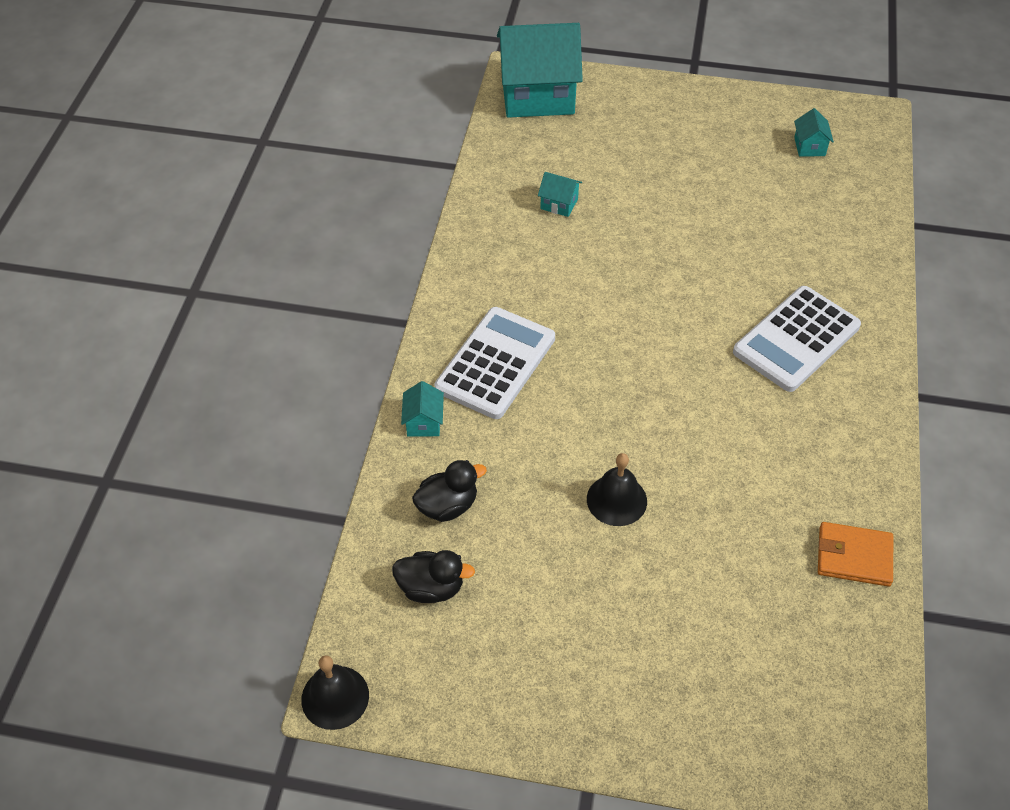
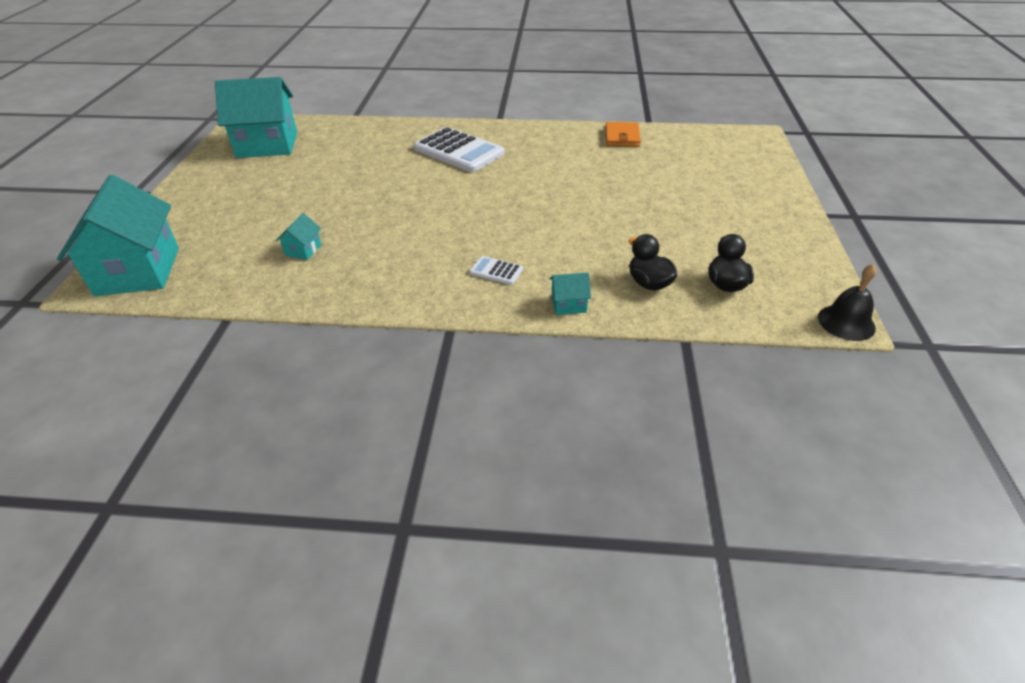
camera: 95 degrees left, 10 degrees down
white calculator [434,307,555,419] -> white calculator [470,256,523,285], size x0.45
black bell [587,453,647,526] -> none
turquoise house [794,108,834,157] -> turquoise house [215,77,297,158], size x2.44

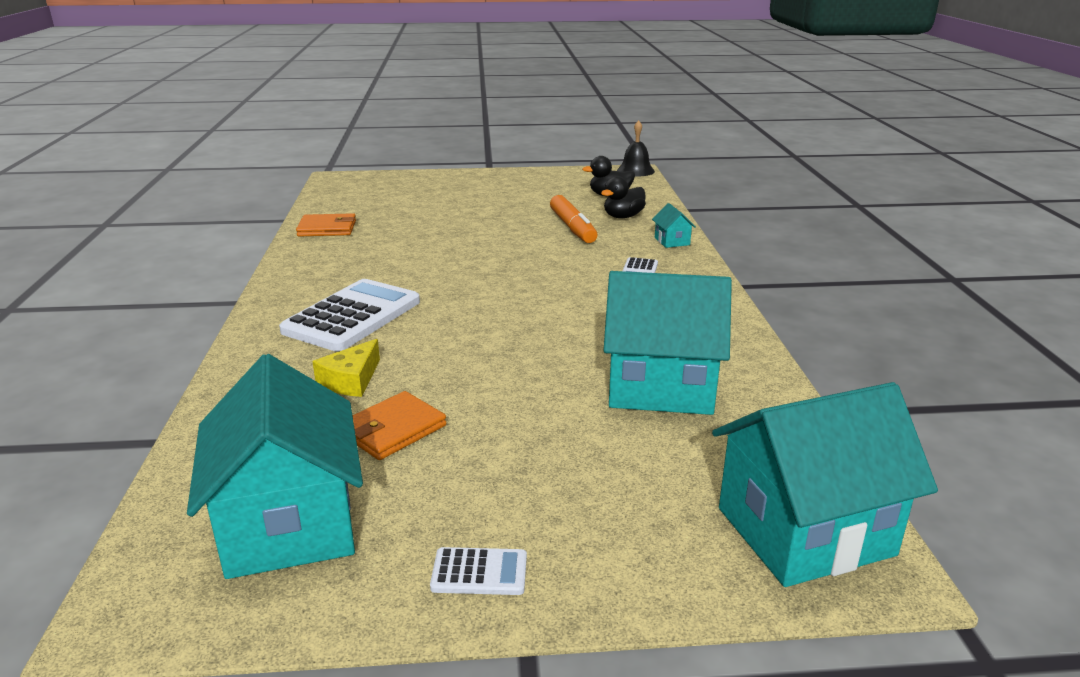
camera: 100 degrees left, 15 degrees down
turquoise house [276,213,322,260] -> turquoise house [603,271,732,415], size x2.44
none -> yellow cheese [312,339,380,397]
none -> orange wallet [352,391,446,460]
none -> white calculator [430,547,527,595]
none -> orange marker [550,195,597,243]

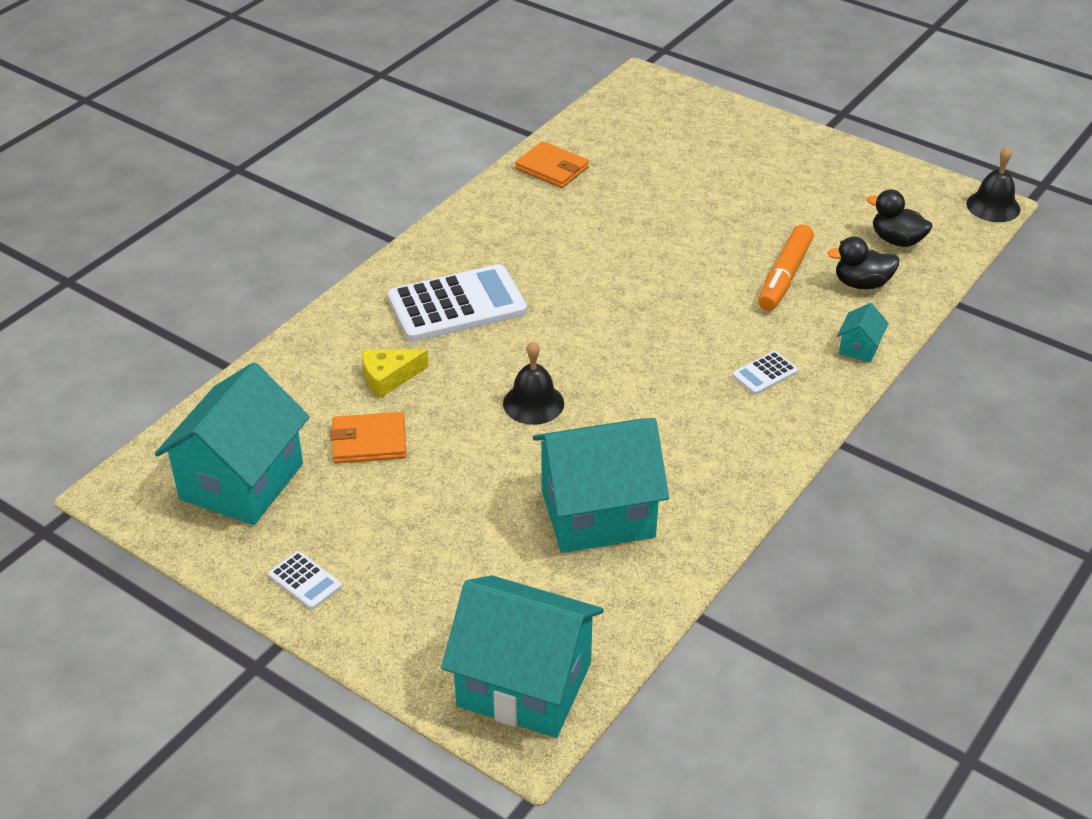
camera: 40 degrees right, 15 degrees up
turquoise house [603,271,732,415] -> turquoise house turned 60 degrees counterclockwise [533,418,669,553]
none -> black bell [503,341,564,425]

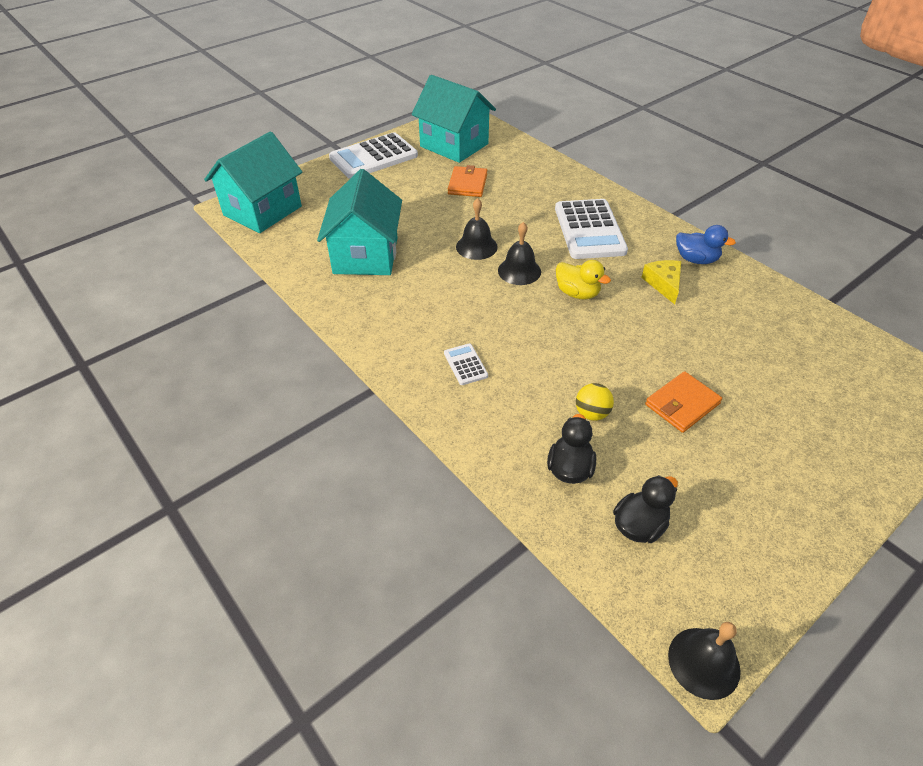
camera: 105 degrees right, 5 degrees up
white calculator [268,551,342,610] -> white calculator [329,132,418,179], size x2.23
yellow cheese [362,350,429,398] -> yellow cheese moved to [641,260,681,304]
orange wallet [515,141,589,188] -> orange wallet moved to [645,371,722,433]
orange marker [758,224,814,311] -> yellow ball [576,383,614,421]
turquoise house [837,303,889,363] -> none
none -> black bell [498,222,541,285]
none -> yellow duck [556,260,611,299]
none -> blue duck [676,225,736,264]

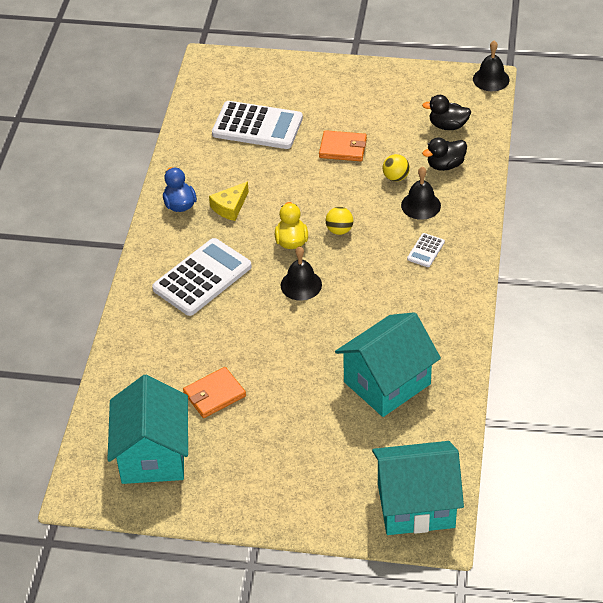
camera: 130 degrees left, 0 degrees up
white calculator [329,132,418,179] -> white calculator moved to [212,101,303,149]
black bell [456,198,498,260] -> black bell moved to [401,166,441,220]
none -> yellow ball [326,207,353,235]

